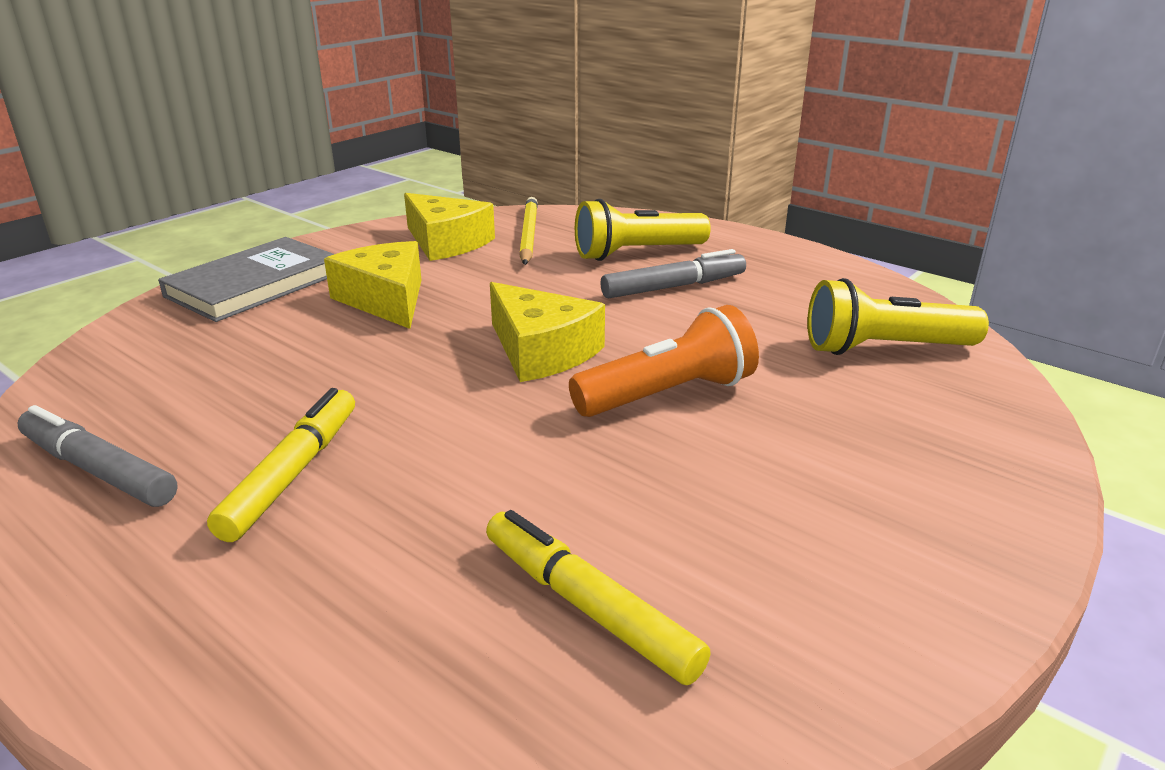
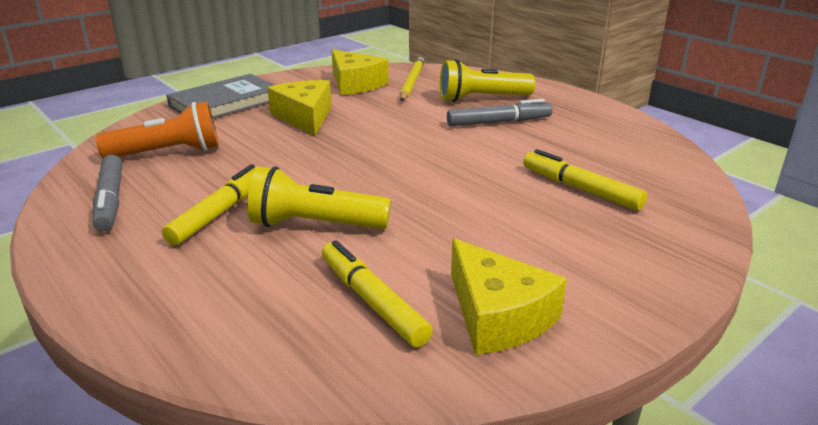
camera: 10 degrees right, 0 degrees up
grey marker [17,405,178,507] -> grey marker turned 150 degrees counterclockwise [93,155,122,232]
yellow cheese [490,282,605,382] -> yellow cheese moved to [451,238,567,355]
orange flashlight [569,305,759,417] -> orange flashlight moved to [96,101,219,158]
yellow flashlight [807,278,989,355] -> yellow flashlight moved to [247,166,391,229]
none -> yellow marker [523,149,647,211]

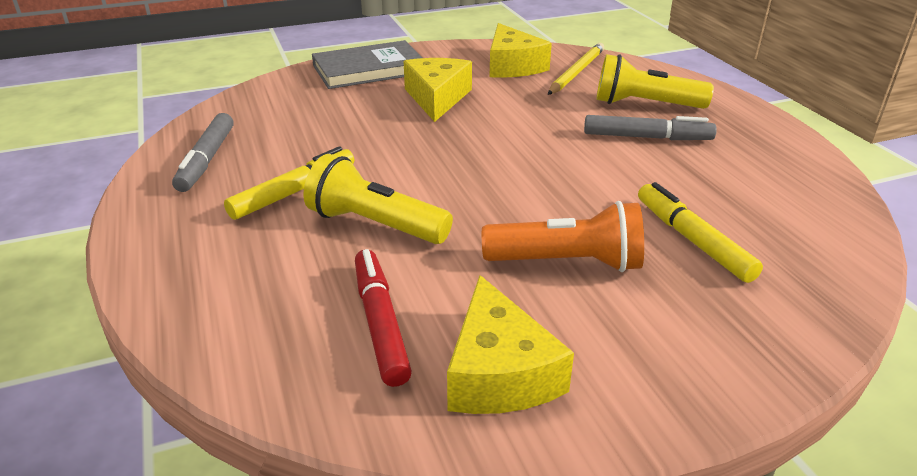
camera: 20 degrees right, 5 degrees up
orange flashlight [96,101,219,158] -> orange flashlight moved to [482,201,644,272]
yellow marker [322,240,433,347] -> red marker [355,249,412,387]

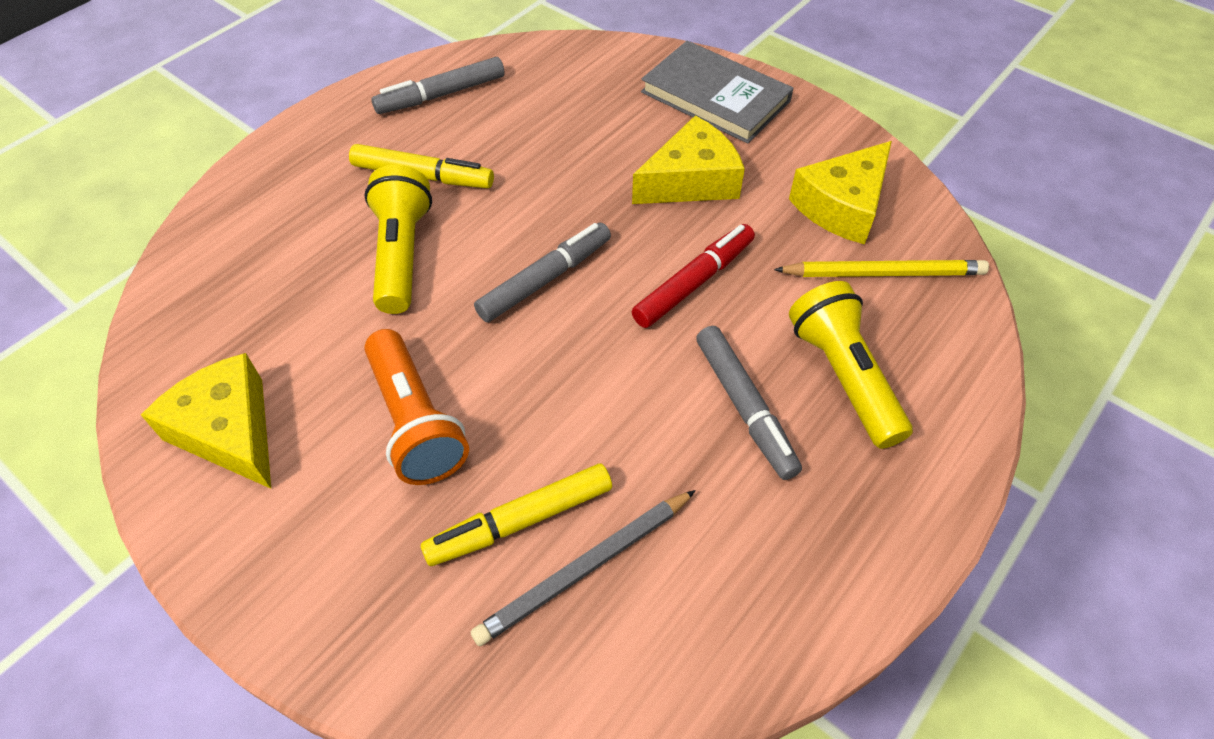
camera: 60 degrees right, 20 degrees up
red marker [355,249,412,387] -> red marker moved to [632,224,755,328]
yellow cheese [447,275,574,414] -> yellow cheese turned 90 degrees clockwise [141,353,271,489]
yellow marker [638,182,763,283] -> yellow marker turned 150 degrees counterclockwise [421,464,612,566]
none -> grey pencil [471,490,696,646]
none -> grey marker [474,223,611,322]

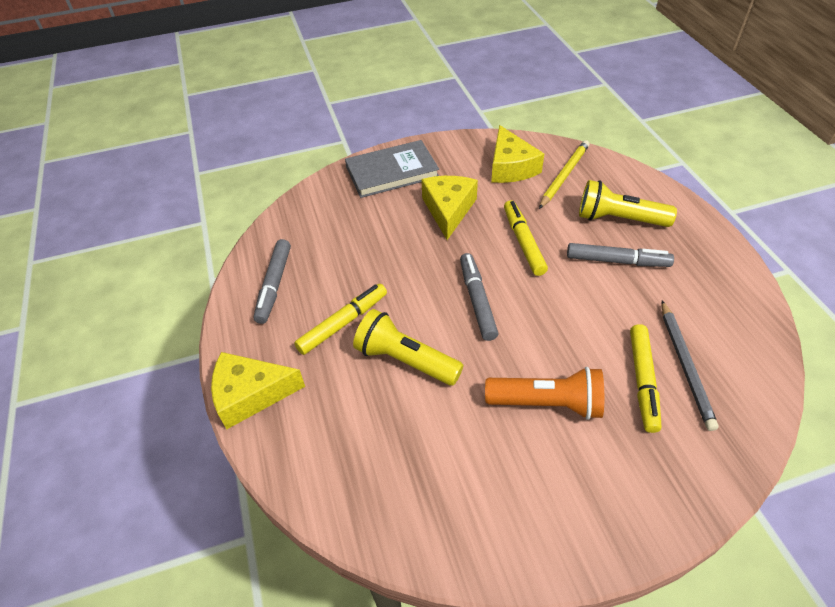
camera: 55 degrees left, 5 degrees down
yellow cheese [141,353,271,489] -> yellow cheese moved to [211,352,305,429]
red marker [632,224,755,328] -> yellow marker [504,200,548,276]

